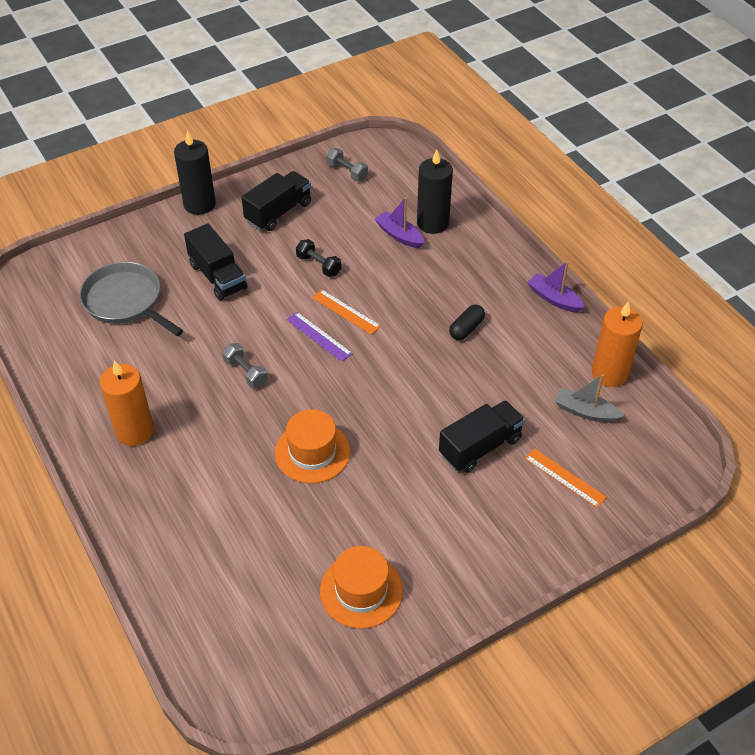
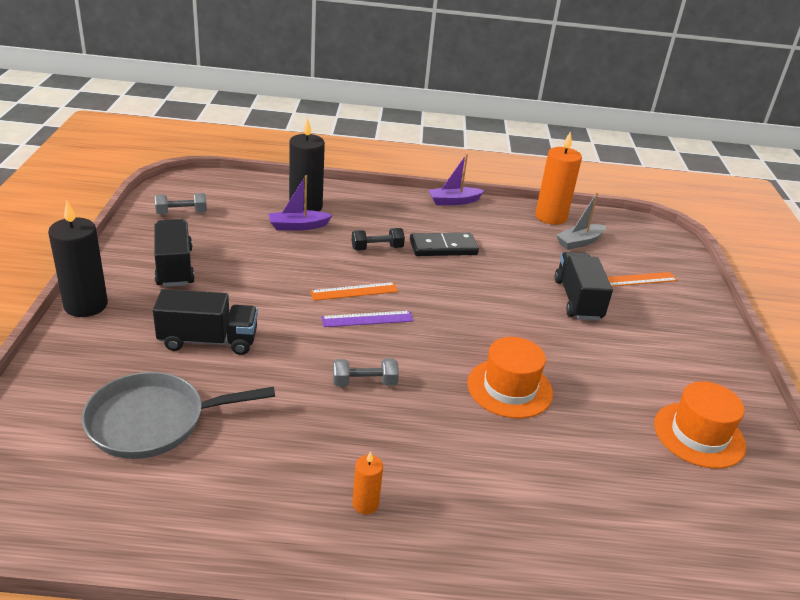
camera: 60 degrees left, 15 degrees down
orange candle [100,360,154,446] -> orange candle [353,451,383,514], size x0.50
black dumbbell [296,239,341,277] -> black dumbbell moved to [352,228,405,251]
black capsule [449,305,485,340] -> black domino [410,233,479,256]

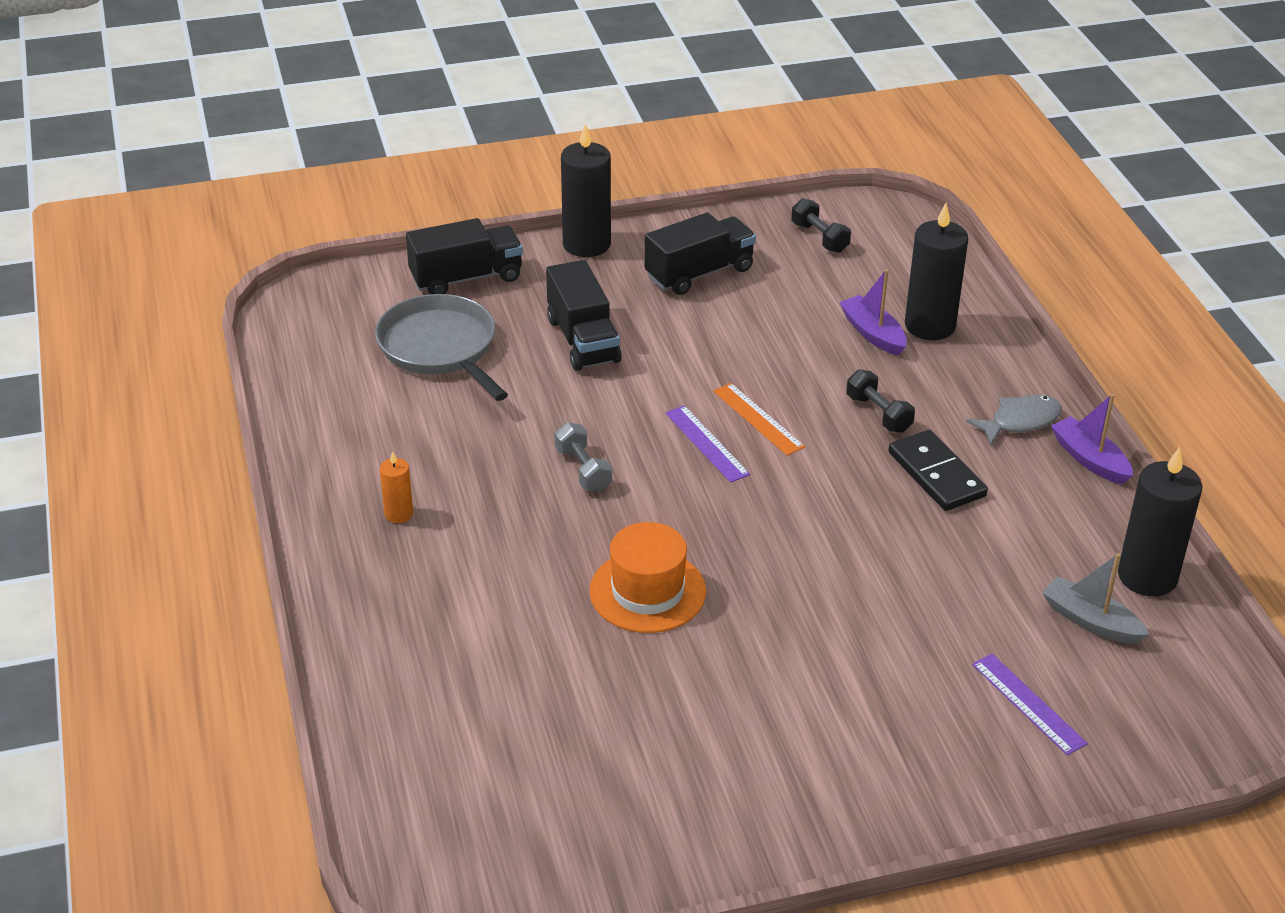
camera: 75 degrees right, 5 degrees up
grey dumbbell [155,193,207,214] -> black dumbbell [791,198,851,253]
orange candle [535,131,582,225] -> black candle [1118,447,1202,596]
black truck [555,252,613,320] -> black truck moved to [406,218,523,294]
orange ruler [608,272,678,286] -> purple ruler [972,654,1088,755]
orange hat [654,381,746,469] -> none
none -> grey fish [966,395,1062,445]

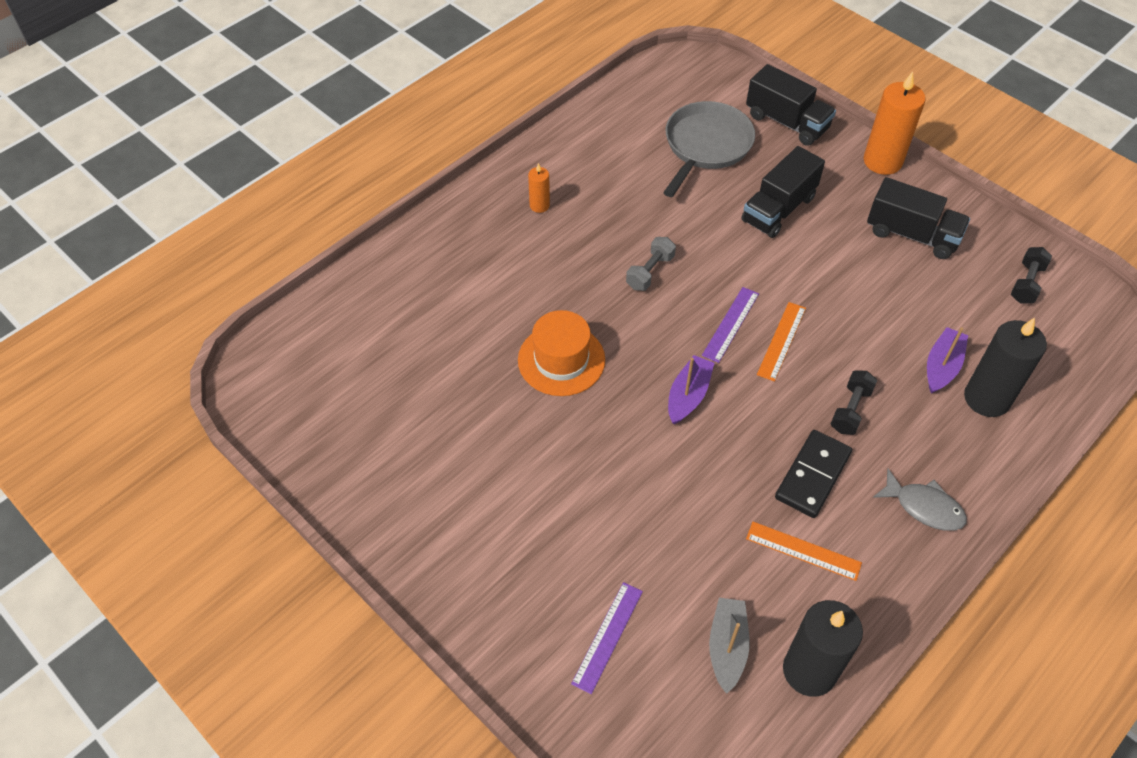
camera: 60 degrees right, 15 degrees up
black candle [561,124,611,257] -> orange candle [863,71,926,175]
purple boat [1051,394,1133,484] -> purple boat moved to [668,355,714,424]
none -> orange ruler [746,522,862,581]

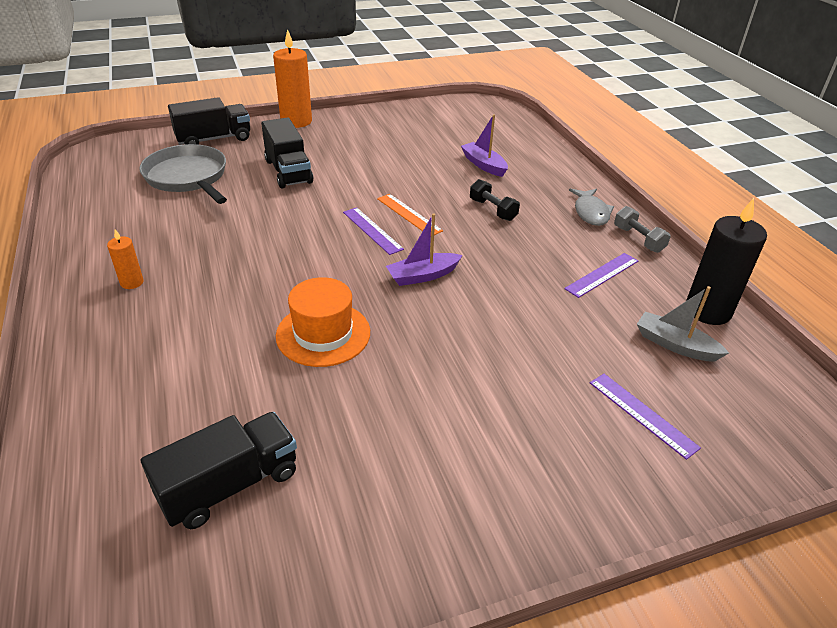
camera: 65 degrees left, 15 degrees down
grey dumbbell [626,237,676,291] -> grey dumbbell moved to [614,206,671,253]
purple boat [668,355,714,424] -> purple boat turned 75 degrees counterclockwise [386,214,463,286]
orange ruler [746,522,862,581] -> purple ruler [564,253,638,298]
black domino [775,430,852,518] -> none
black truck [867,177,970,259] -> black truck moved to [141,412,297,529]
grey fish [873,469,967,531] -> grey fish turned 120 degrees clockwise [569,188,614,226]
black candle [964,317,1047,417] -> none
black dumbbell [1011,247,1052,304] -> none

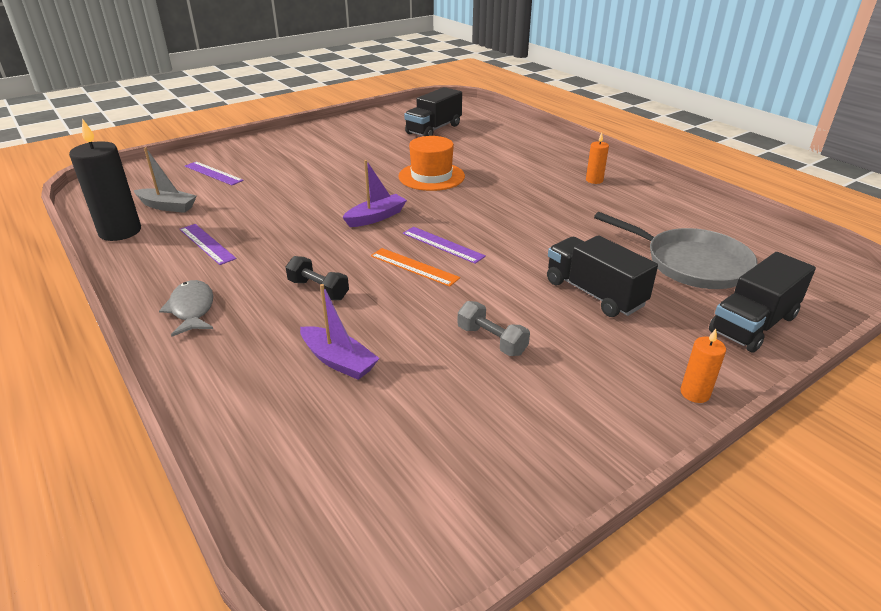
camera: 165 degrees right, 5 degrees down
orange candle [273,29,312,128] -> orange candle [680,329,726,403], size x0.50
purple ruler [564,253,638,298] -> purple ruler turned 75 degrees counterclockwise [180,224,236,265]
grey dumbbell [614,206,671,253] -> grey dumbbell moved to [458,301,530,356]

